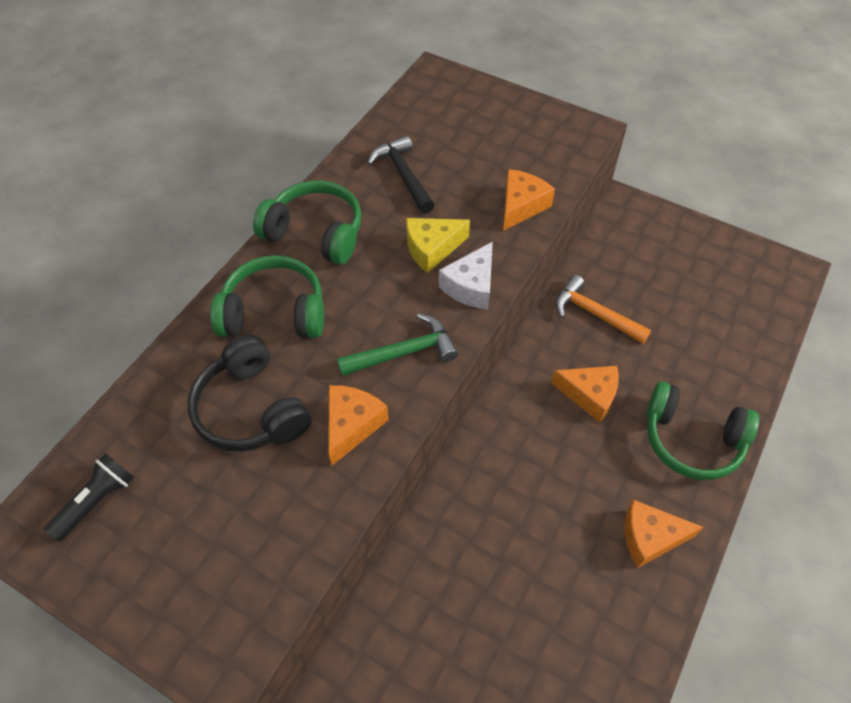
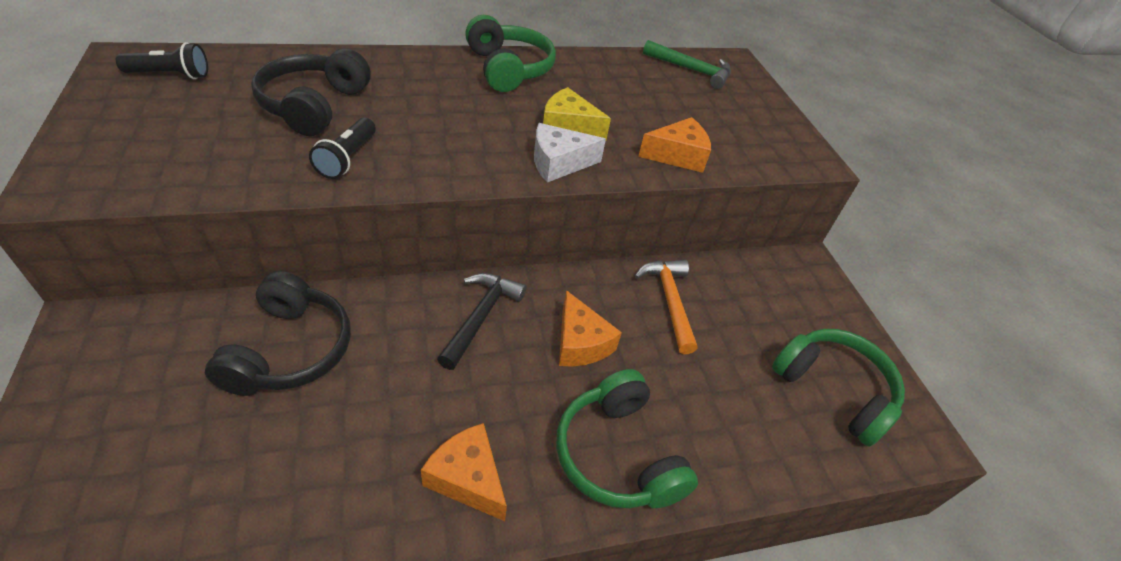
camera: 40 degrees right, 10 degrees down
green headphones [210,255,324,338] -> green headphones moved to [772,329,905,447]
orange cheese [328,385,389,465] -> black flashlight [309,118,376,179]
green hammer [337,313,458,376] -> green hammer moved to [643,40,731,89]
black hammer [367,135,435,214] -> black hammer moved to [437,273,526,370]
none -> black headphones [205,271,351,396]

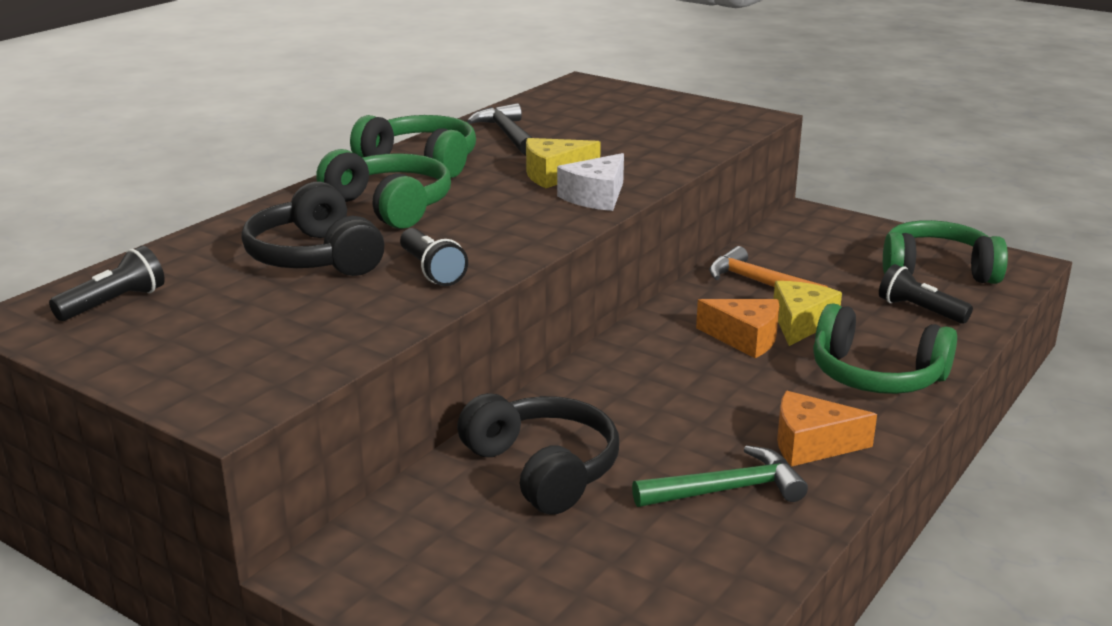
camera: 35 degrees left, 20 degrees down
black hammer [437,273,526,370] -> black hammer moved to [467,103,533,155]
orange cheese [638,117,711,173] -> none
green hammer [643,40,731,89] -> green hammer moved to [632,445,808,507]
none -> green headphones [316,149,451,229]
none -> yellow cheese [773,281,842,346]
none -> black flashlight [879,264,973,324]

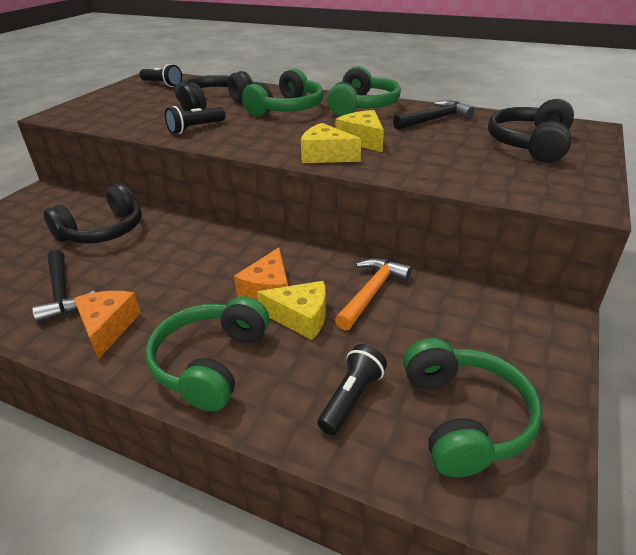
camera: 80 degrees right, 10 degrees up
white cheese [557,153,624,211] -> yellow cheese [301,123,361,163]
green hammer [632,445,808,507] -> black hammer [32,250,95,323]
none -> black headphones [488,99,574,163]

